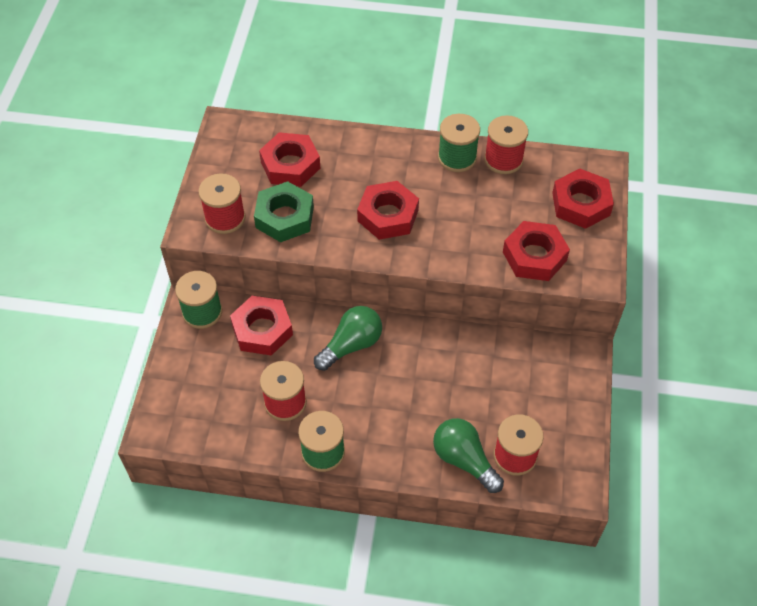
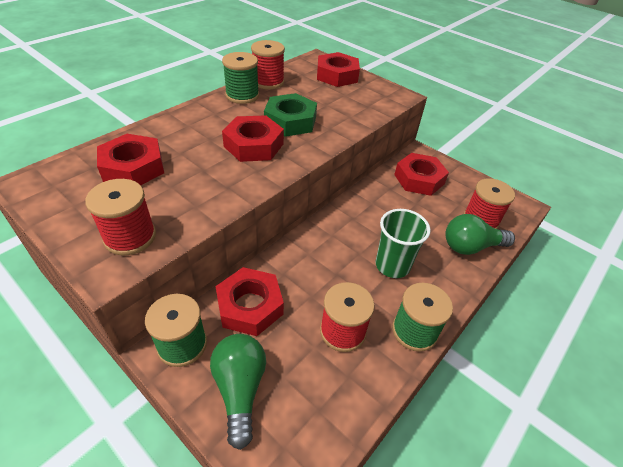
camera: 60 degrees left, 10 degrees down
green nut [254,181,314,242] -> green nut moved to [264,93,317,137]
green light bulb [314,306,382,371] -> green light bulb moved to [210,334,266,450]
red nut [503,221,570,281] -> red nut moved to [394,153,449,196]
none -> green cup [376,209,431,278]

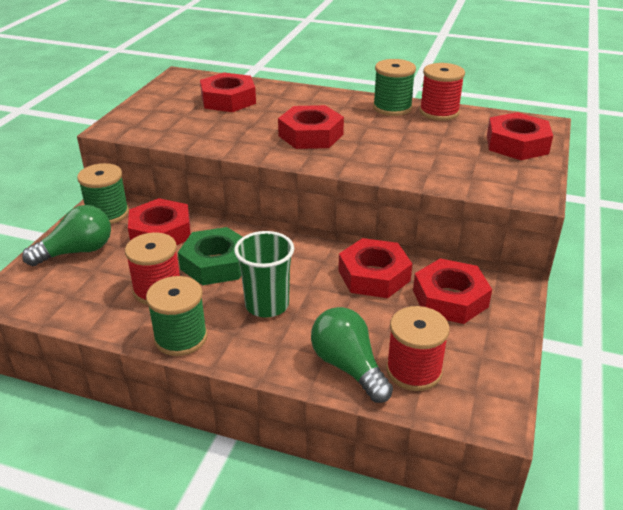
camera: 70 degrees right, 10 degrees down
red spool [85,179,156,255] -> none
green nut [264,93,317,137] -> green nut moved to [178,227,242,285]
none -> red nut [338,238,412,298]

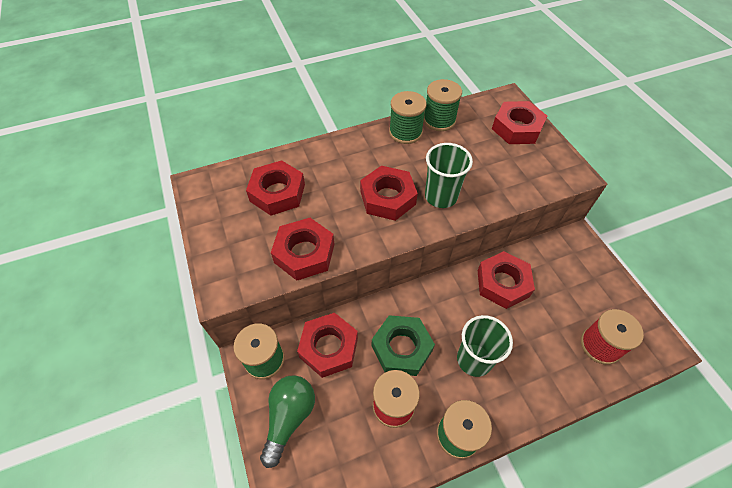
camera: 40 degrees left, 20 degrees up
green light bulb [311,307,393,403] -> none
red nut [413,258,492,324] -> red nut moved to [271,218,334,280]
red spool [419,63,465,121] -> green spool [424,79,462,131]
none -> green cup [425,143,473,208]

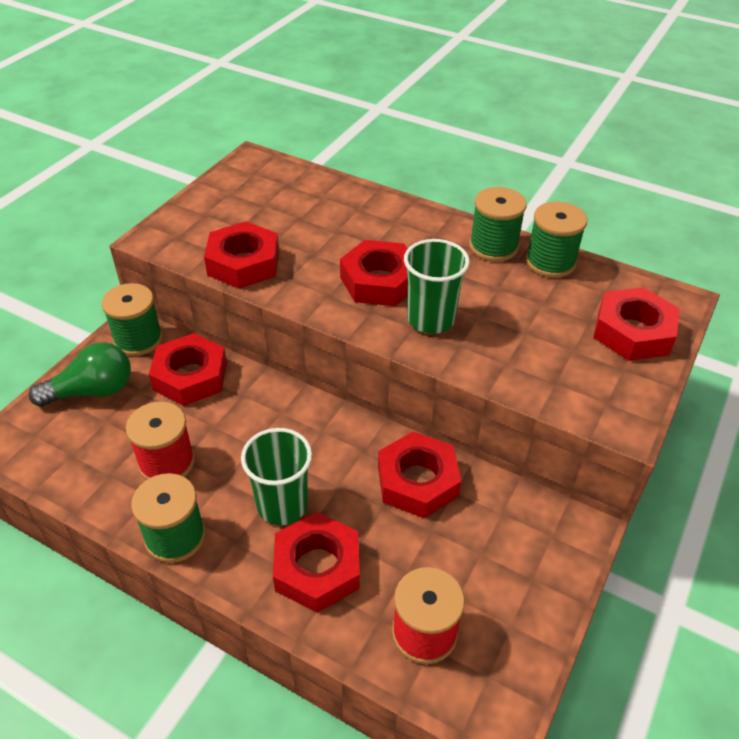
camera: 50 degrees right, 10 degrees down
red nut [246,160,305,216] -> red nut moved to [273,512,360,613]
green nut [372,315,435,376] -> none

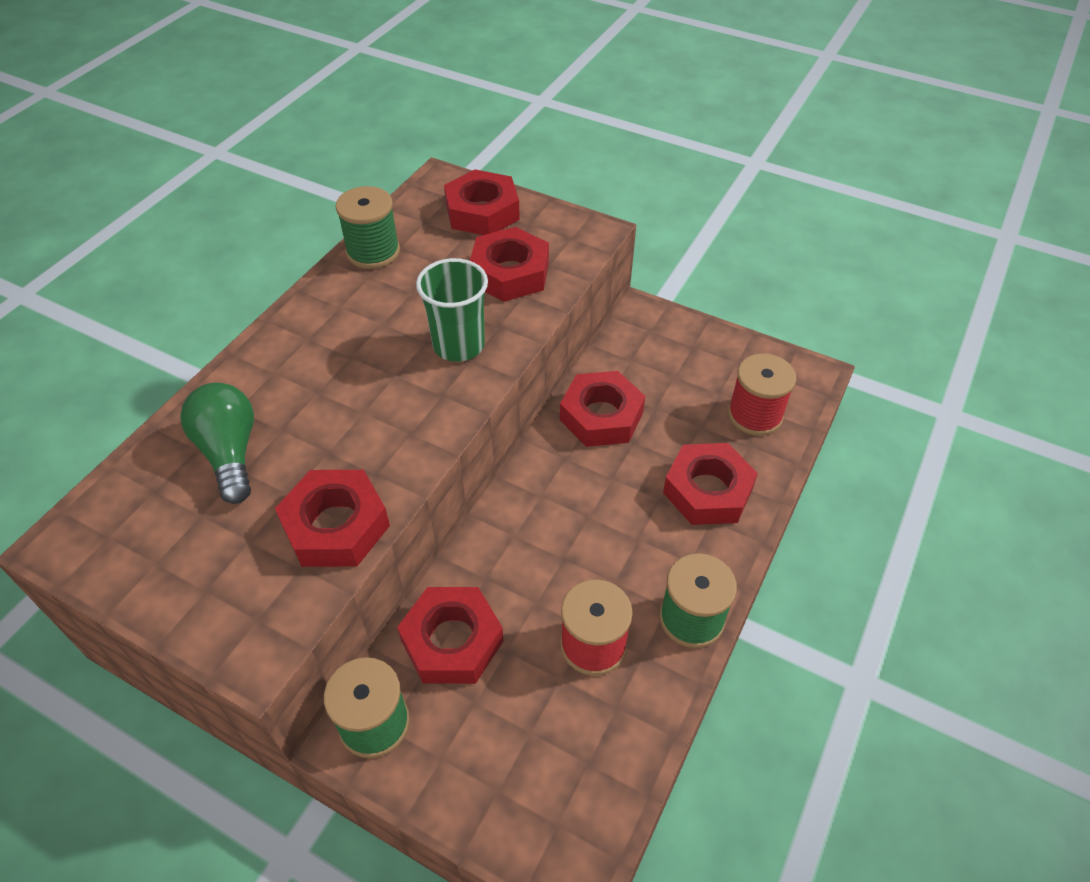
camera: 90 degrees left, 5 degrees up
green light bulb [29,342,131,407] -> green light bulb moved to [180,382,254,504]
green cup [241,428,312,525] -> none
red nut [340,240,408,306] -> red nut moved to [470,227,549,302]
green spool [469,187,527,262] -> none

